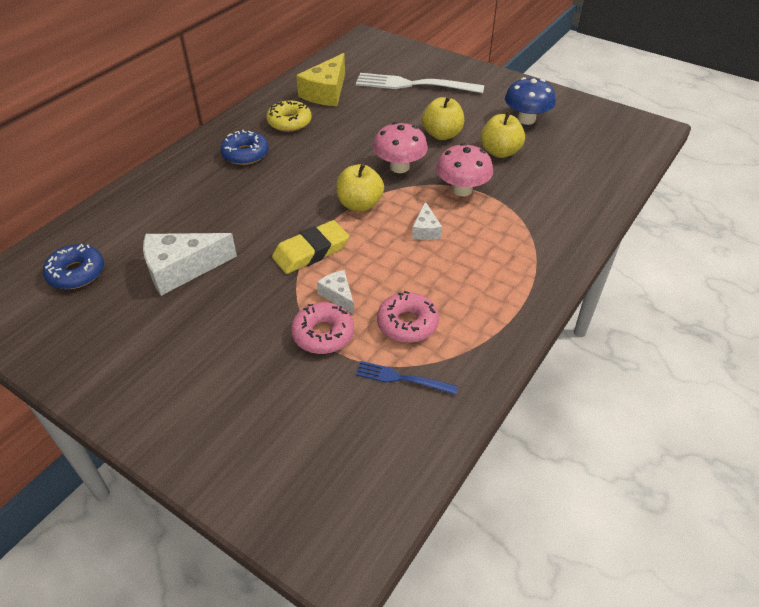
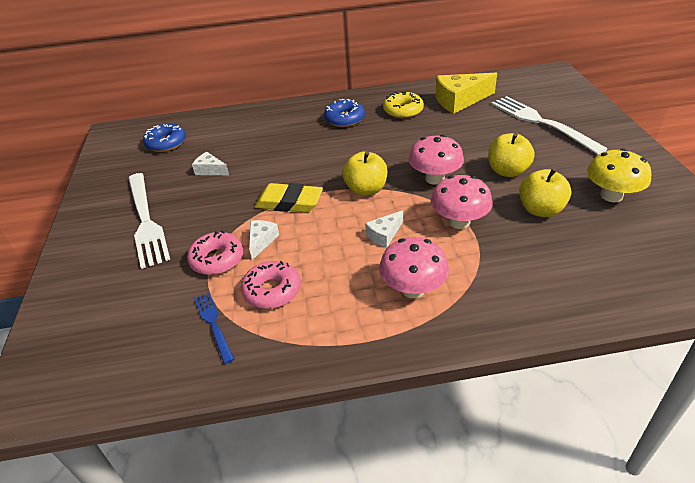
camera: 50 degrees right, 5 degrees down
white cheese [143,233,237,296] -> white cheese [192,152,229,175], size x0.52
blue mushroom [505,77,556,125] -> yellow mushroom [587,148,651,202]
none -> white fork [128,173,170,269]
none -> pink mushroom [379,237,449,298]

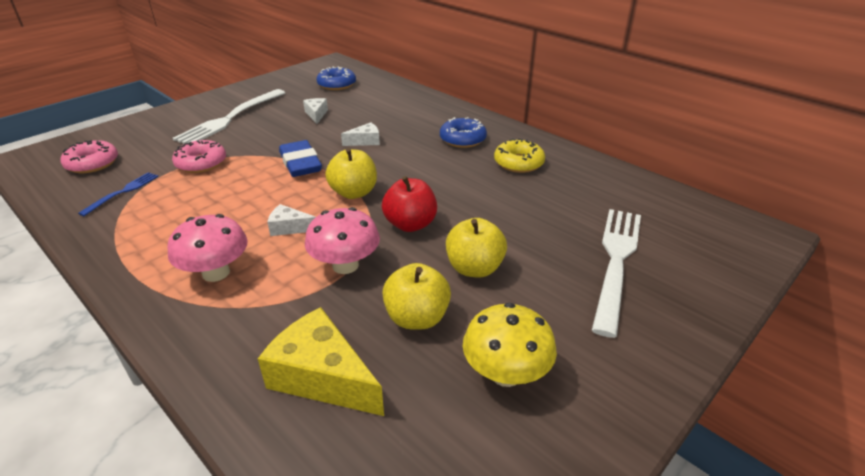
camera: 50 degrees right, 5 degrees down
pink donut [241,261,301,309] -> pink donut moved to [60,140,118,173]
white cheese [249,220,279,260] -> white cheese moved to [341,122,380,146]
yellow eraser [255,183,323,213] -> blue eraser [279,140,322,177]
pink mushroom [409,135,464,185] -> red apple [382,176,437,232]
yellow cheese [436,73,497,114] -> yellow cheese moved to [258,307,384,416]

